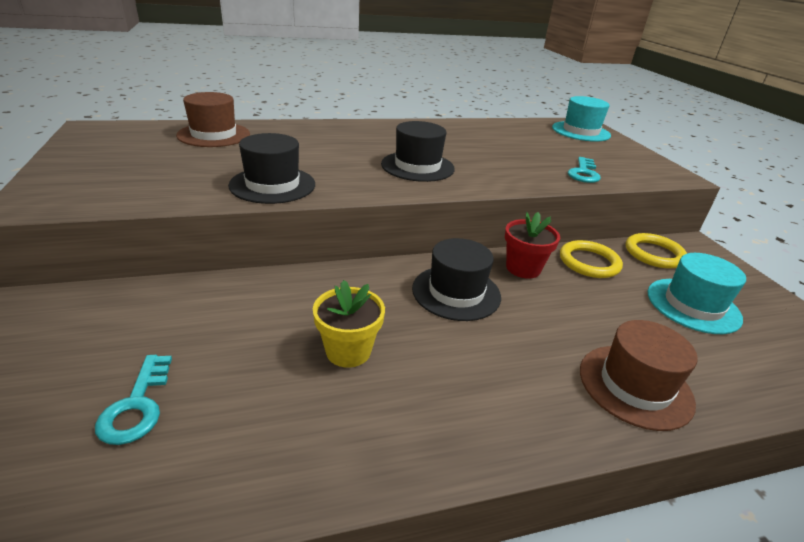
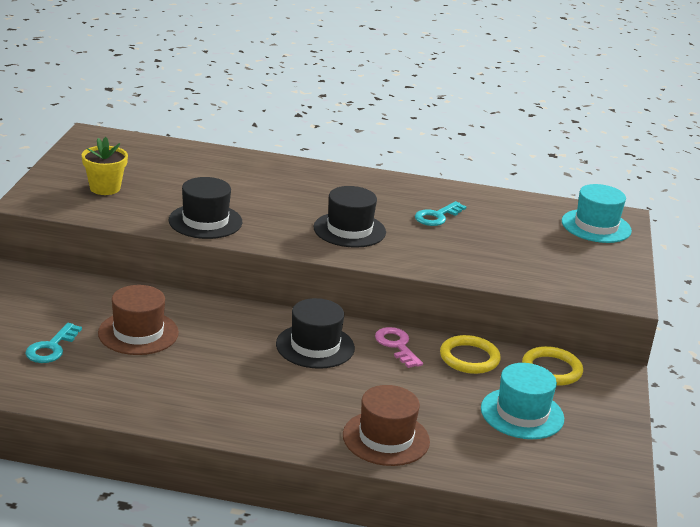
camera: 25 degrees right, 5 degrees down
brown hat [176,92,250,147] -> brown hat moved to [98,285,179,355]
yellow flower pot [313,280,385,368] -> yellow flower pot moved to [82,137,128,195]
red flower pot [505,212,560,279] -> pink key [375,327,423,368]
turquoise key [568,157,601,183] -> turquoise key moved to [415,201,466,226]

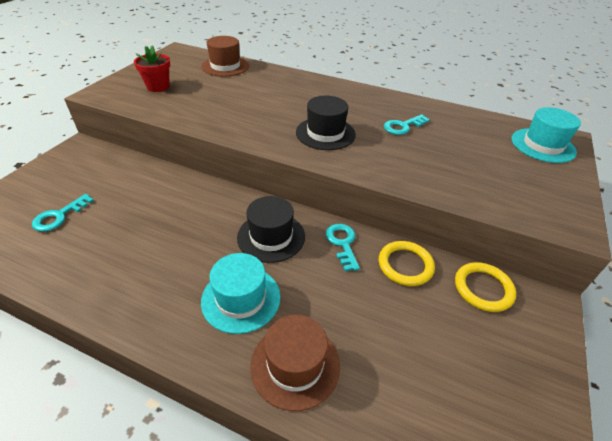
camera: 15 degrees right, 15 degrees up
yellow flower pot [82,137,128,195] -> red flower pot [134,46,170,92]
brown hat [98,285,179,355] -> brown hat moved to [202,36,249,77]
black hat [169,177,242,239] -> none
pink key [375,327,423,368] -> turquoise key [326,224,360,271]
turquoise hat [481,363,564,439] -> turquoise hat moved to [201,253,281,334]

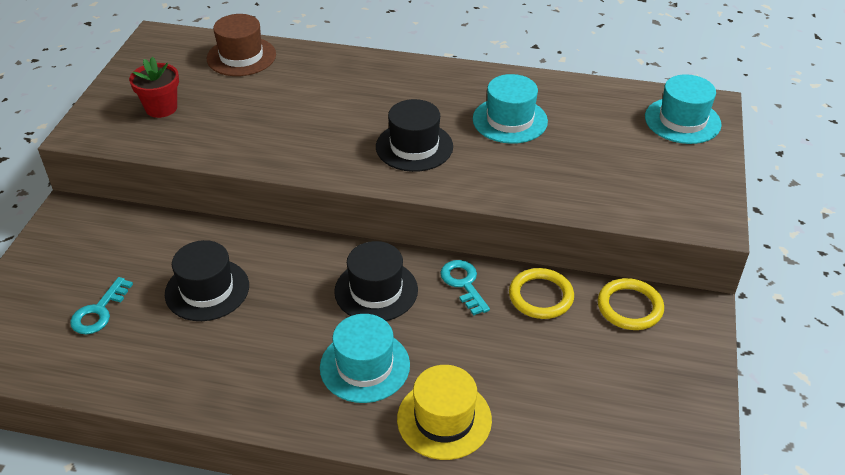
camera: 10 degrees left, 0 degrees up
brown hat [250,315,340,411] -> yellow hat [397,365,492,460]
turquoise key [384,114,430,135] -> turquoise hat [473,74,548,144]
none -> black hat [165,240,249,321]

